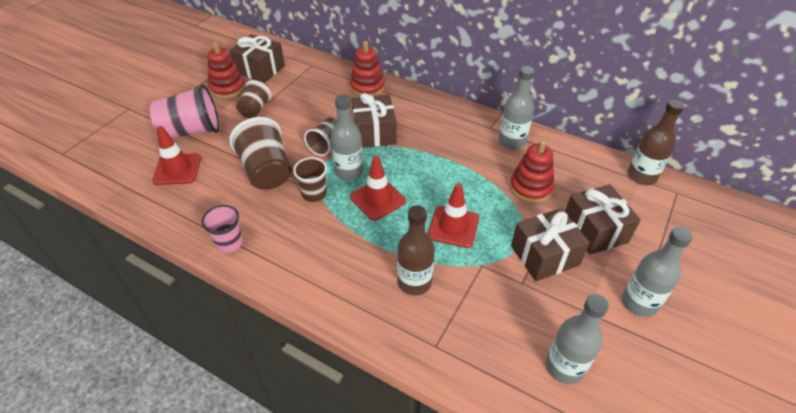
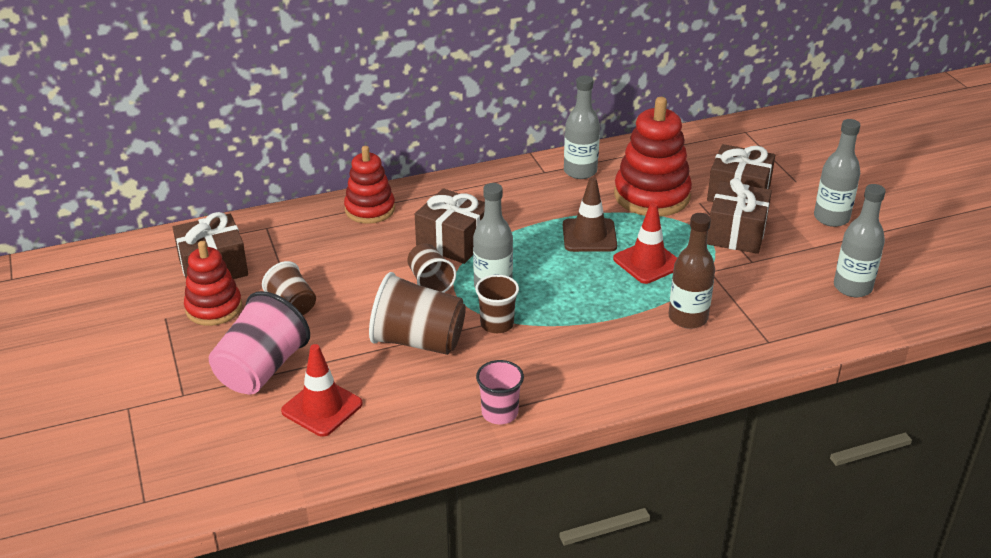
camera: 50 degrees left, 10 degrees down
red traffic cone [350,156,406,221] -> none
red stacking toy [510,140,554,203] -> red stacking toy [614,97,692,217], size x1.54
brown bottle [628,100,684,185] -> none
none -> brown traffic cone [563,177,617,252]

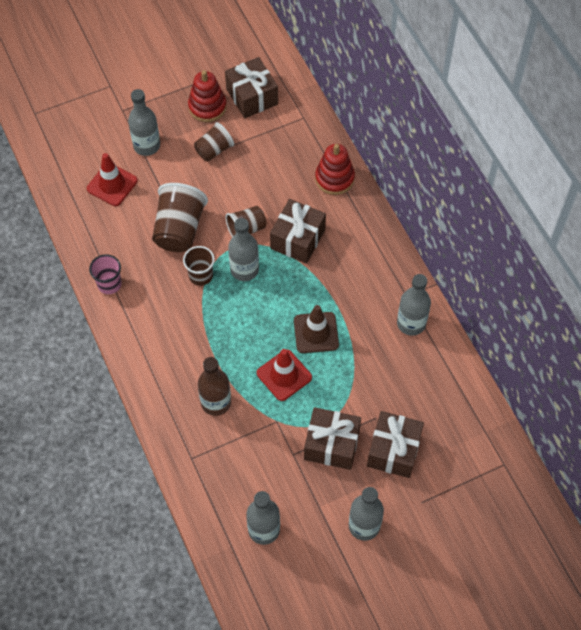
camera: 85 degrees right, 25 degrees up
pink cup [209,291,310,394] -> grey bottle [128,89,160,156]
red stacking toy [614,97,692,217] -> none

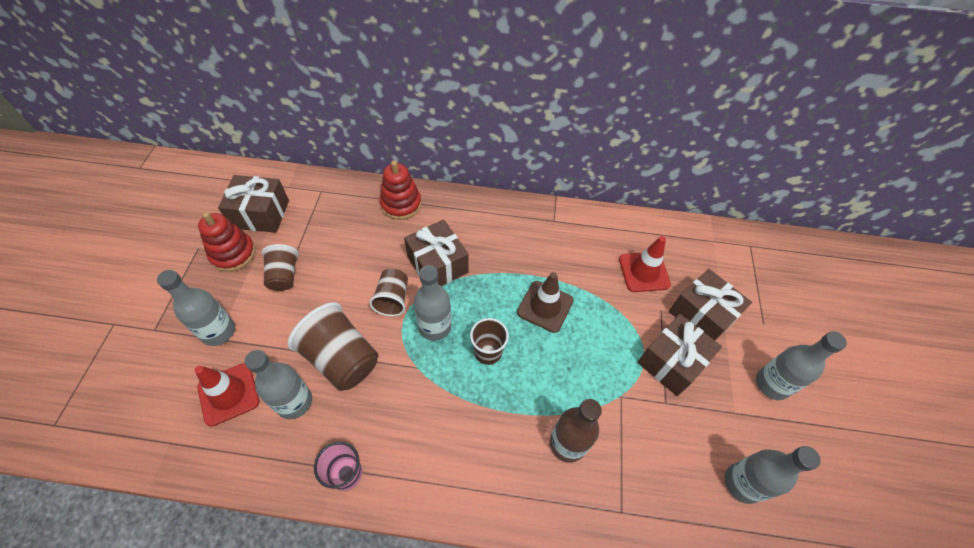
camera: 60 degrees left, 5 degrees down
brown cup [183,246,215,286] -> brown cup moved to [470,318,509,365]
red traffic cone [257,349,312,401] -> red traffic cone moved to [619,236,671,292]
grey bottle [397,274,431,336] -> grey bottle moved to [245,350,312,419]

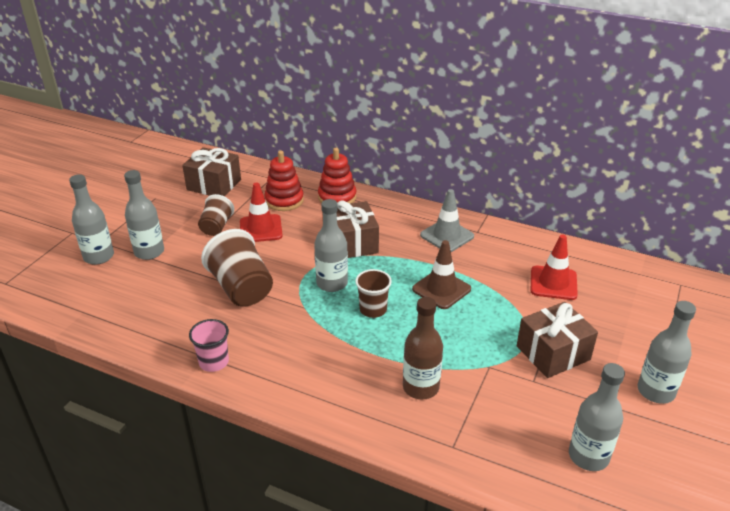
camera: 20 degrees right, 20 degrees down
red traffic cone [195,363,259,427] -> red traffic cone moved to [240,182,283,242]
red stacking toy [198,212,255,272] -> red stacking toy moved to [264,151,304,211]
grey bottle [245,350,312,419] -> grey bottle moved to [69,174,114,265]
brown cup [369,269,408,316] -> none
brown gift [669,269,752,340] -> none
none -> grey traffic cone [420,189,474,252]

